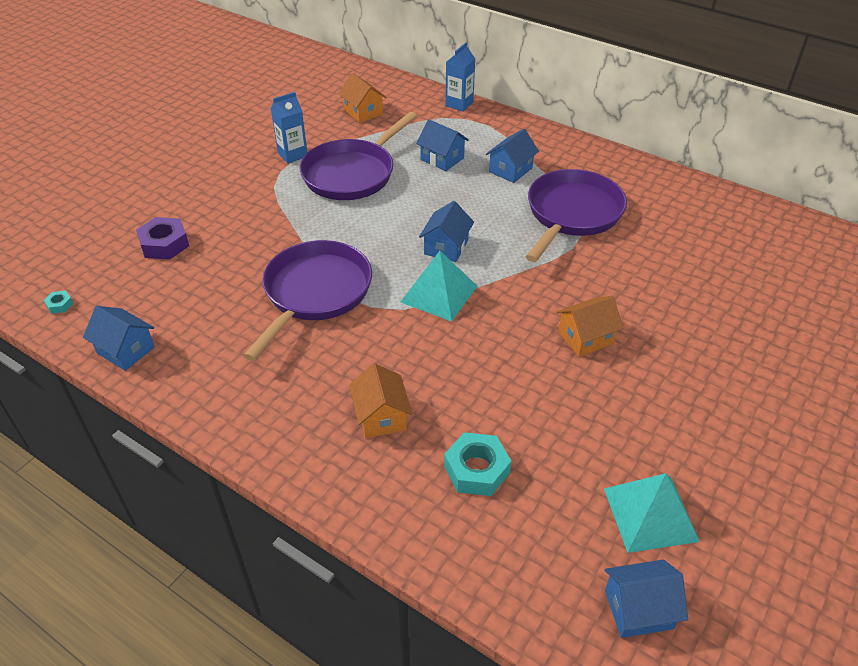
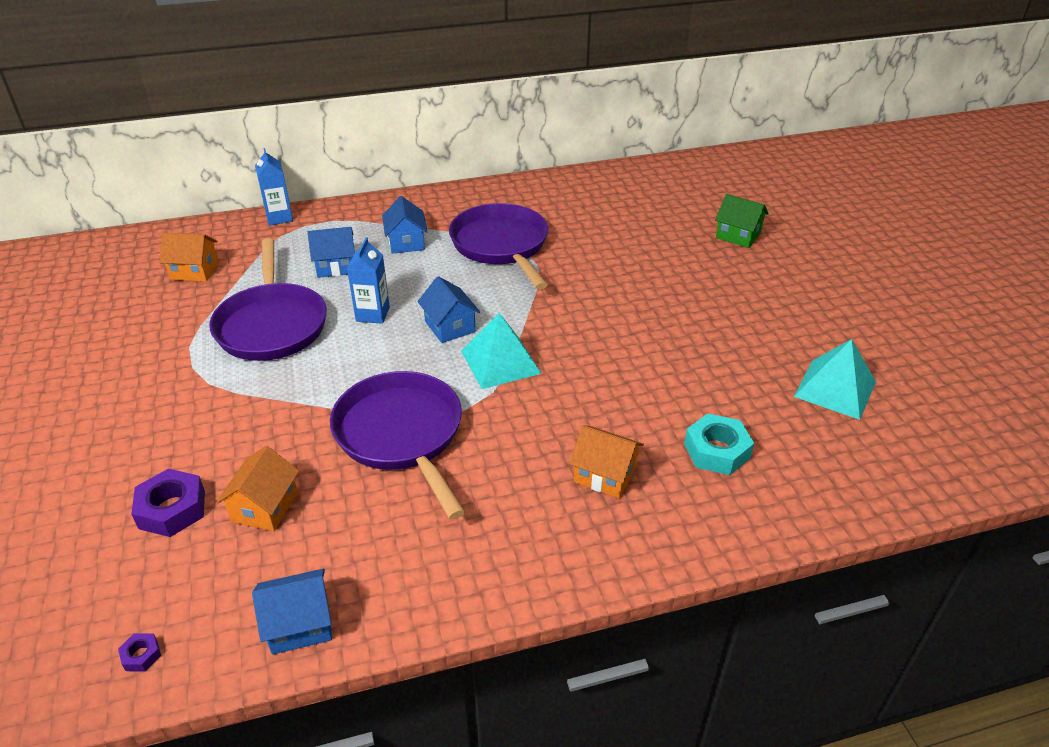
camera: 50 degrees left, 5 degrees down
turquoise nut [44,291,74,314] -> purple nut [118,633,161,671]
blue carton [271,92,307,164] -> blue carton moved to [347,237,390,324]
orange house [556,296,623,357] -> orange house moved to [216,446,299,531]
blue house [605,560,688,638] -> none
none -> green house [715,194,769,248]

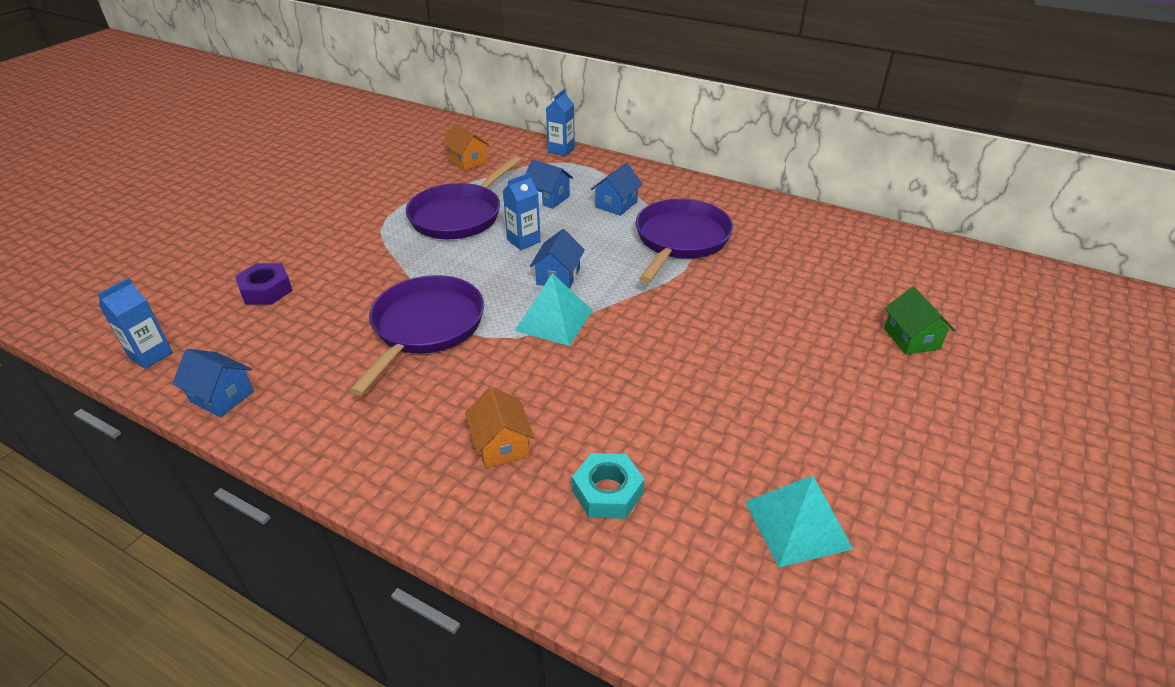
camera: 45 degrees right, 0 degrees up
purple nut [118,633,161,671] -> blue carton [98,278,173,369]
orange house [216,446,299,531] -> none

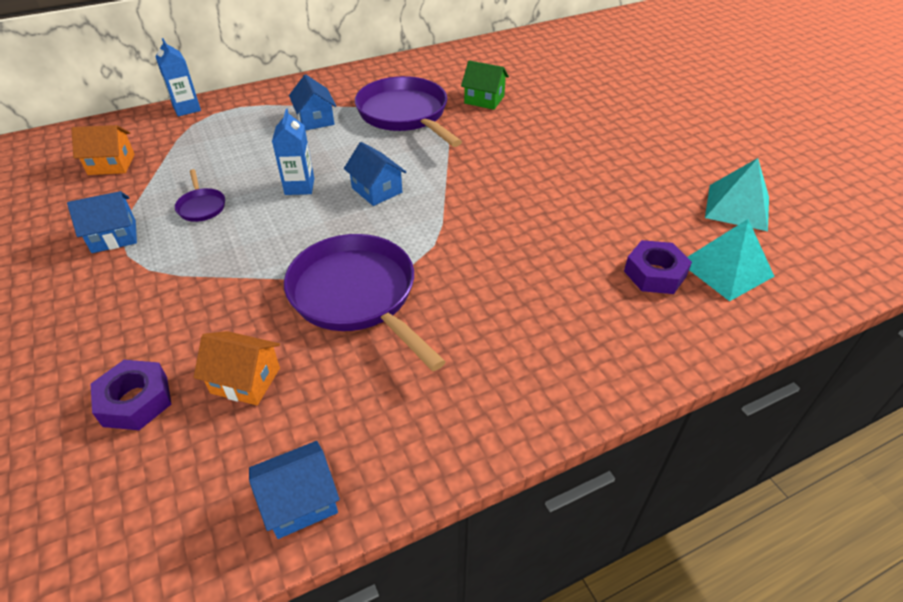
camera: 55 degrees left, 5 degrees up
blue carton [98,278,173,369] -> none
purple pan [406,156,521,239] -> purple pan [175,169,225,222], size x0.44
orange house [465,387,534,468] -> orange house moved to [194,331,280,405]
turquoise pyramid [515,273,593,346] -> turquoise pyramid moved to [688,219,775,301]
blue house [526,159,573,209] -> blue house moved to [67,191,137,253]
turquoise nut [572,453,645,519] -> purple nut [624,240,692,294]
green house [884,286,955,355] -> green house moved to [461,60,509,110]

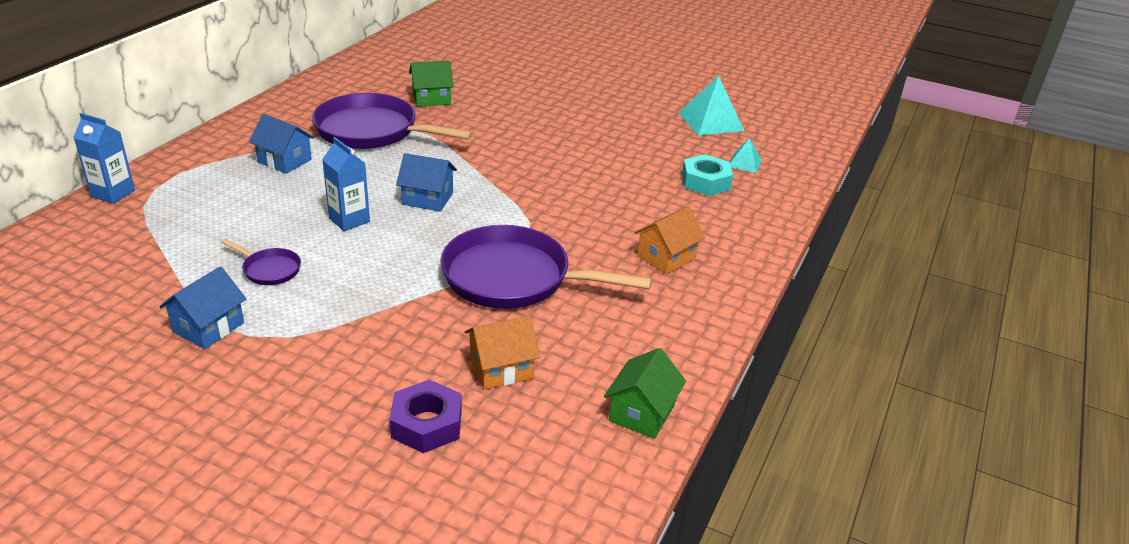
camera: 40 degrees left, 10 degrees down
orange house [71,125,135,175] -> orange house moved to [634,206,705,274]
blue house [249,441,340,539] -> green house [604,348,686,439]
purple nut [624,240,692,294] -> turquoise nut [682,154,733,196]
turquoise pyramid [688,219,775,301] -> turquoise pyramid [730,138,762,173], size x0.54

